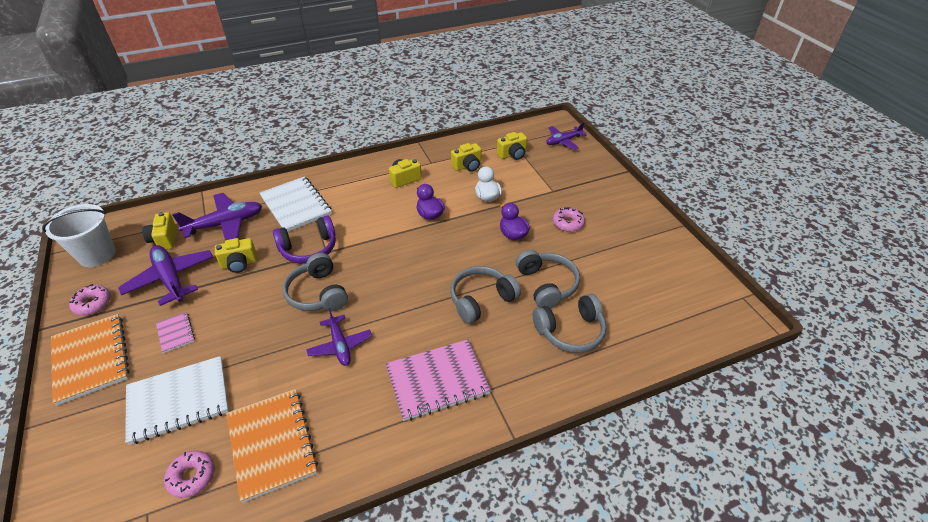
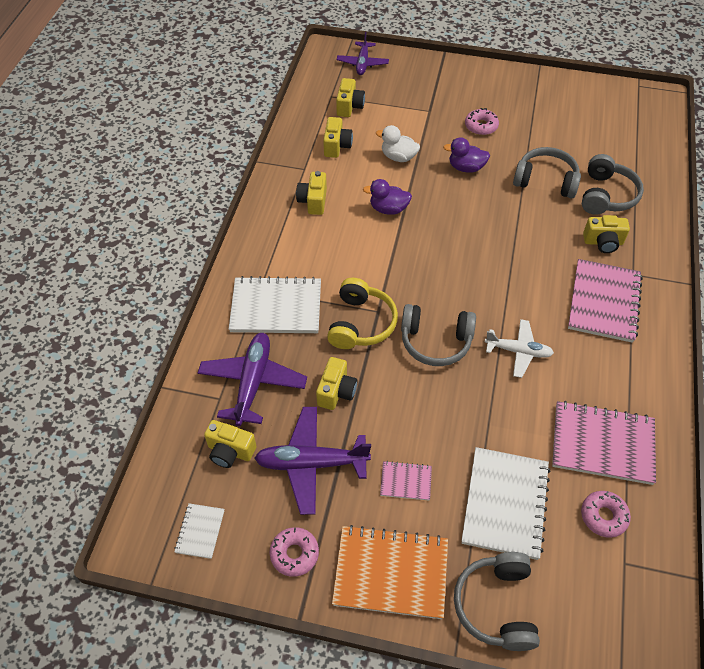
camera: 55 degrees left, 10 degrees up
white bucket [42,204,115,267] -> white notebook [174,503,224,559]
orange notebook [226,389,318,503] -> pink notebook [552,401,656,485]
purple headphones [273,216,336,264] -> yellow headphones [327,278,398,349]
purple plane [306,308,372,366] -> white plane [485,319,554,378]
grey headphones [450,266,521,324] -> grey headphones moved to [454,552,540,651]
none -> yellow camera [583,215,630,253]

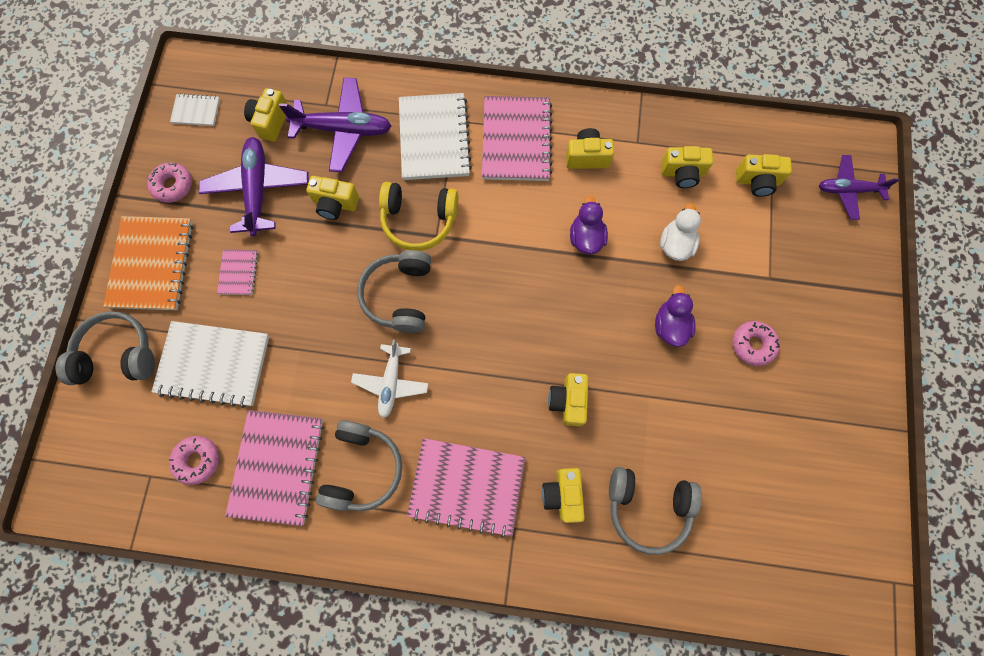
camera: 85 degrees right, 20 degrees up
grey headphones [513,147,581,199] -> grey headphones moved to [316,420,402,512]
none -> pink notebook [482,96,552,181]
none -> yellow camera [548,373,588,426]

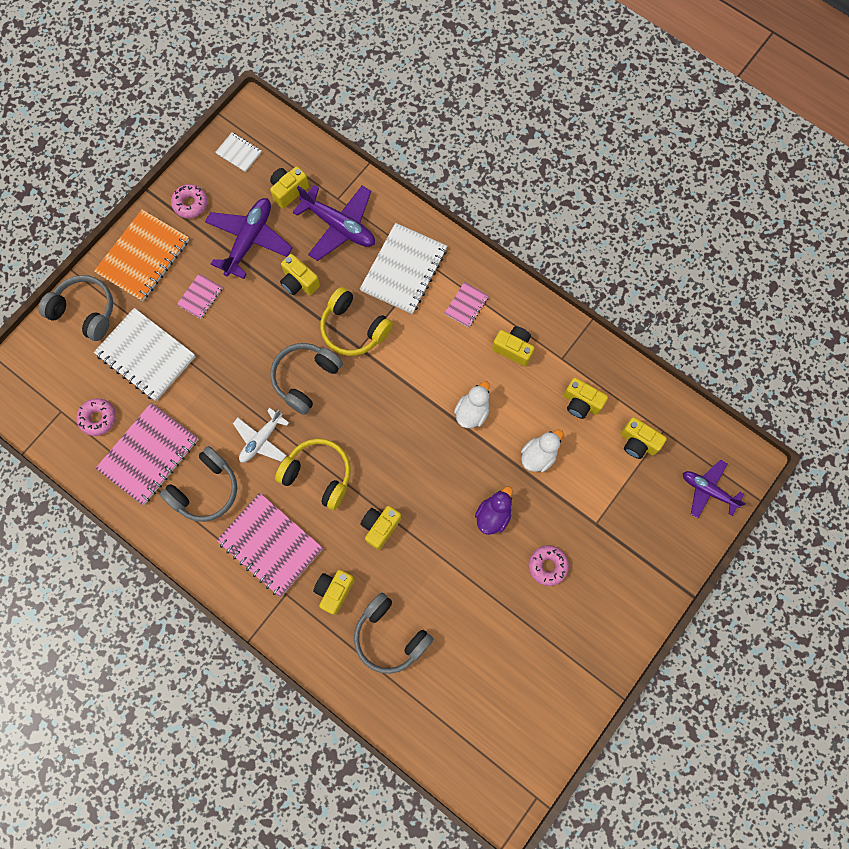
camera: 30 degrees right, 0 degrees up
pink notebook [482,96,552,181] -> pink notebook [445,282,489,328], size x0.49
purple duck [570,196,608,255] -> white duck [454,381,490,428]
none -> yellow headphones [275,438,351,510]

